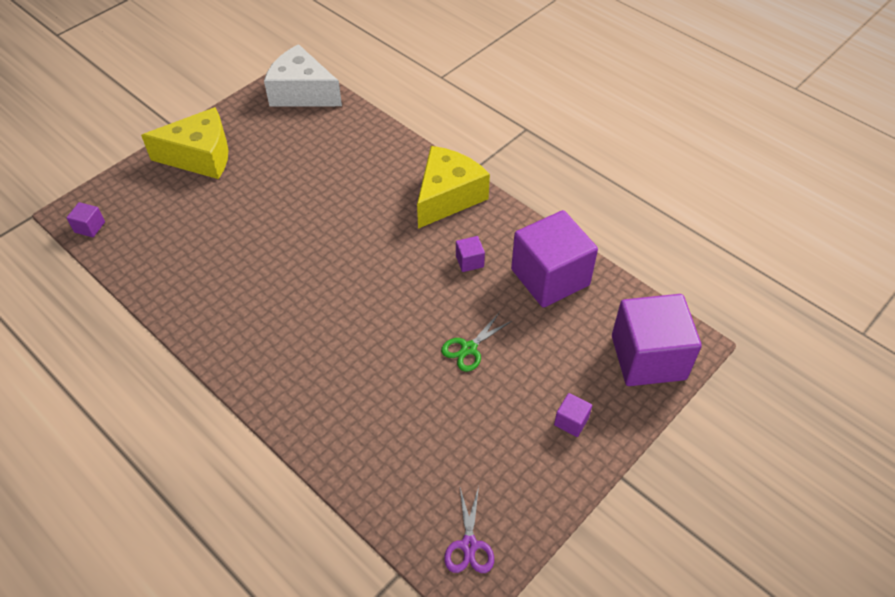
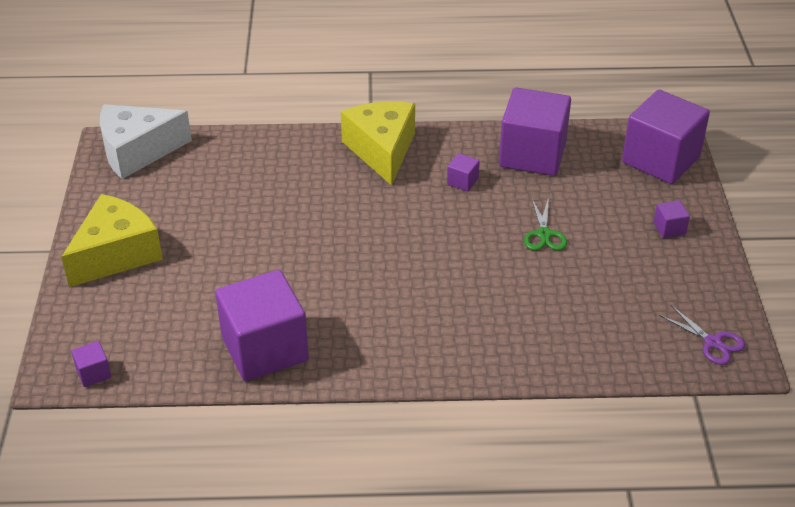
camera: 45 degrees left, 10 degrees down
none -> purple cube [215,270,309,381]

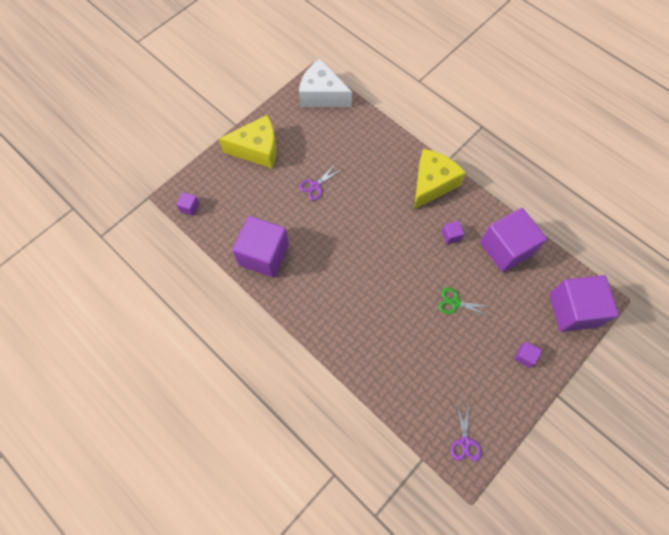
camera: 45 degrees right, 25 degrees up
green scissors [524,197,567,250] -> green scissors turned 60 degrees clockwise [438,288,492,317]
none -> purple scissors [299,164,341,200]

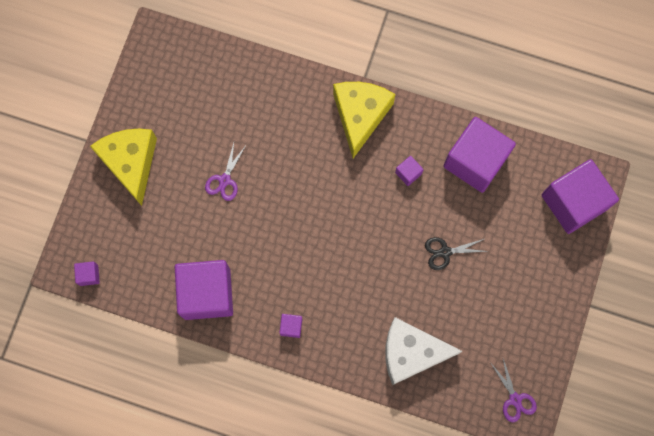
camera: 25 degrees left, 10 degrees up
yellow cheese [219,115,277,169] -> yellow cheese turned 75 degrees counterclockwise [90,129,157,206]
white cheese [299,59,352,107] -> white cheese moved to [385,317,463,385]
green scissors [438,288,492,317] -> black scissors [425,237,488,270]
purple cube [514,342,542,368] -> purple cube moved to [279,314,302,338]

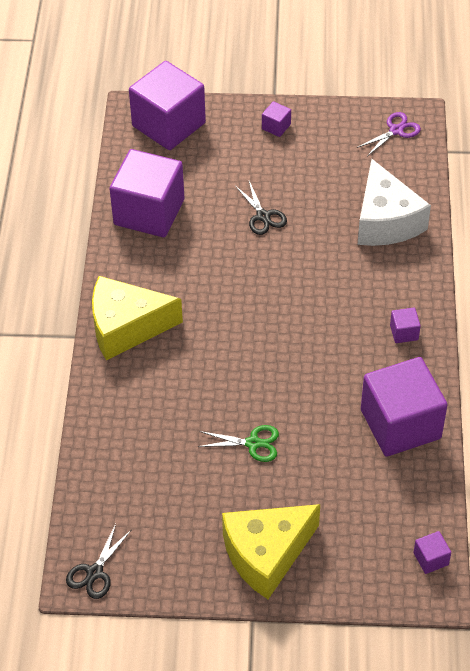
camera: 105 degrees left, 25 degrees down
purple scissors [205,143,247,201] -> green scissors [198,425,279,462]
purple cube [395,156,424,186] -> purple cube moved to [262,101,291,137]
none -> black scissors [66,524,131,599]

